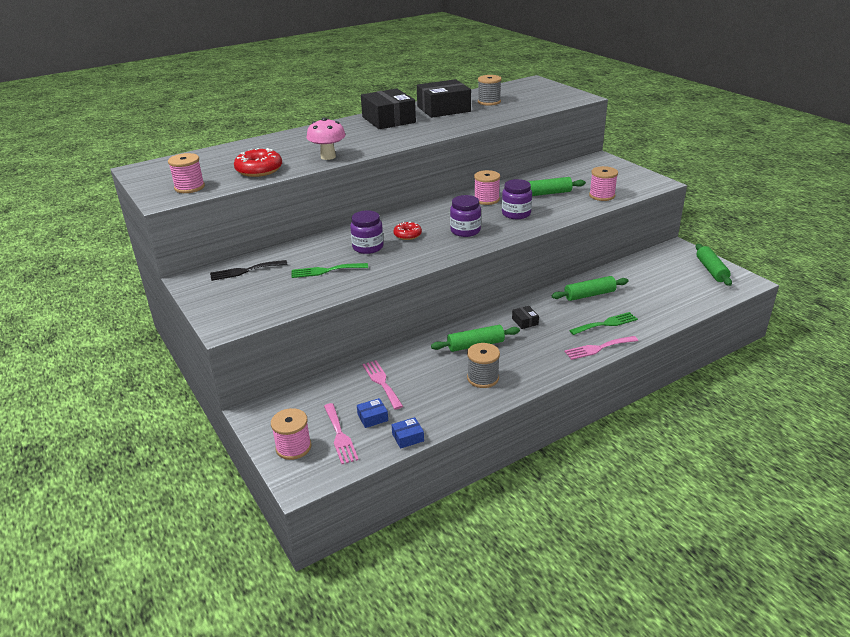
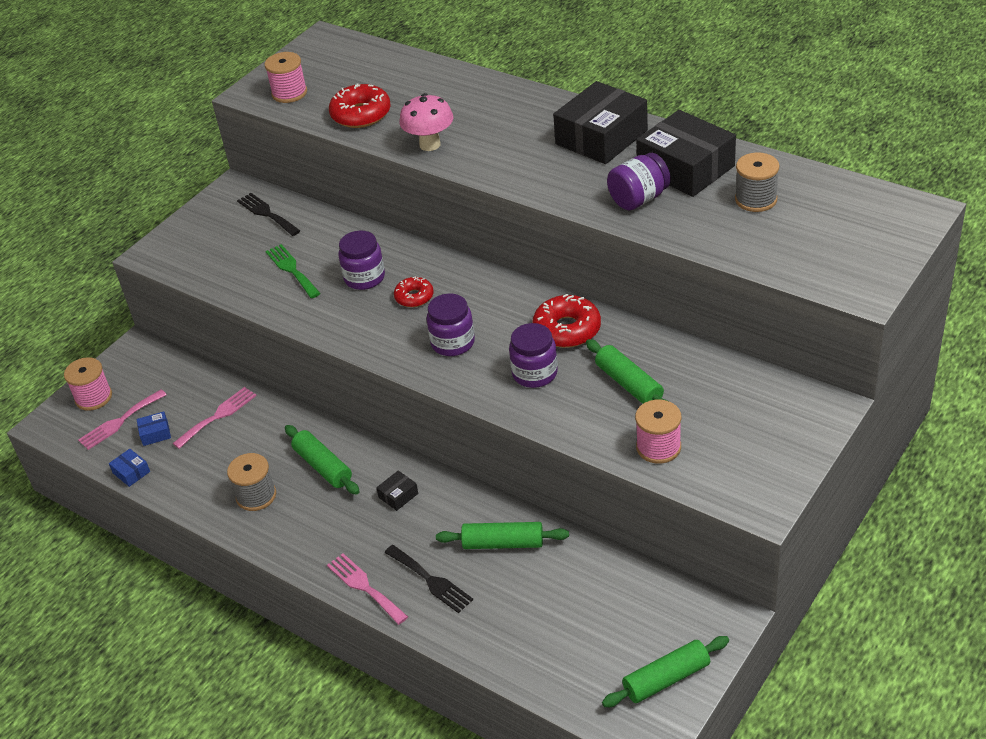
camera: 70 degrees right, 10 degrees up
blue box [357,398,388,428] -> blue box turned 60 degrees counterclockwise [136,411,171,446]
pink spool [474,170,500,205] -> red donut [532,294,601,348]
green rolling pin [551,276,628,301] -> green rolling pin turned 45 degrees counterclockwise [436,522,569,549]
green fork [569,312,638,335] -> black fork [384,545,473,613]
none -> purple jar [607,153,671,210]

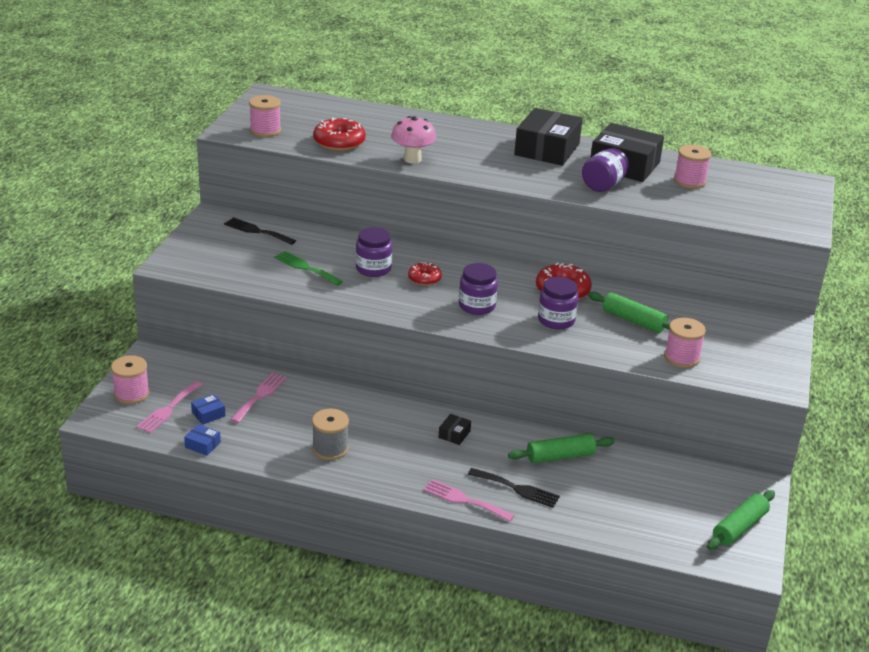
camera: 25 degrees left, 10 degrees down
green rolling pin [285,425,360,495] -> none
grey spool [735,152,779,212] -> pink spool [674,145,711,189]

